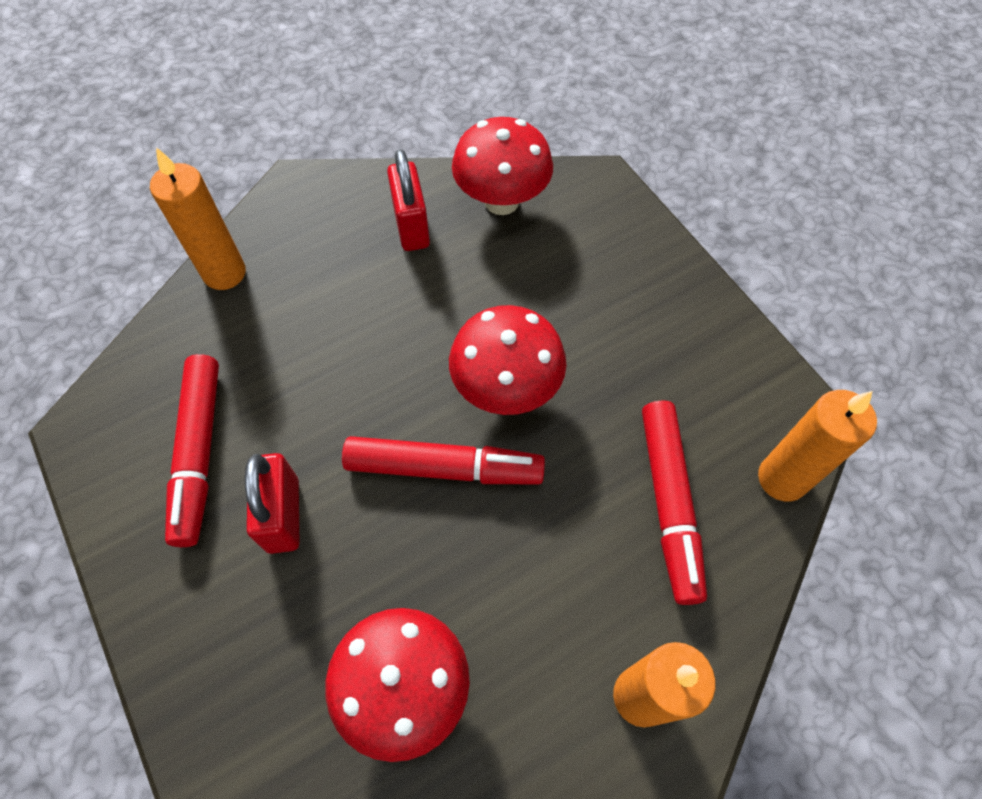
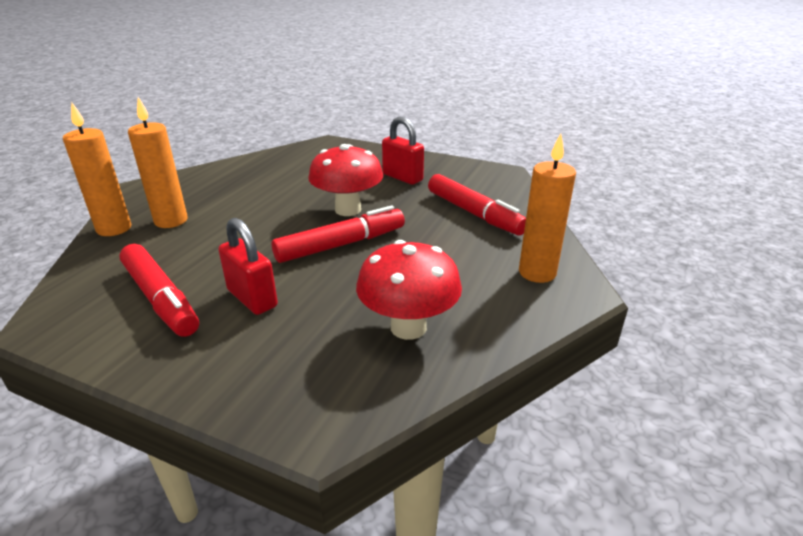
camera: 35 degrees left, 30 degrees down
red padlock [387,149,430,251] -> red padlock moved to [382,117,424,185]
red mushroom [452,117,553,215] -> none
orange candle [758,390,877,502] -> orange candle moved to [128,97,188,228]

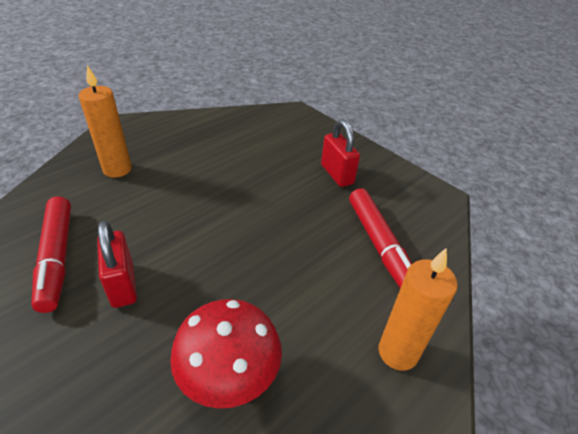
camera: 20 degrees right, 10 degrees up
orange candle [63,102,131,236] -> none
red marker [272,205,405,263] -> none
red mushroom [308,144,383,216] -> none

